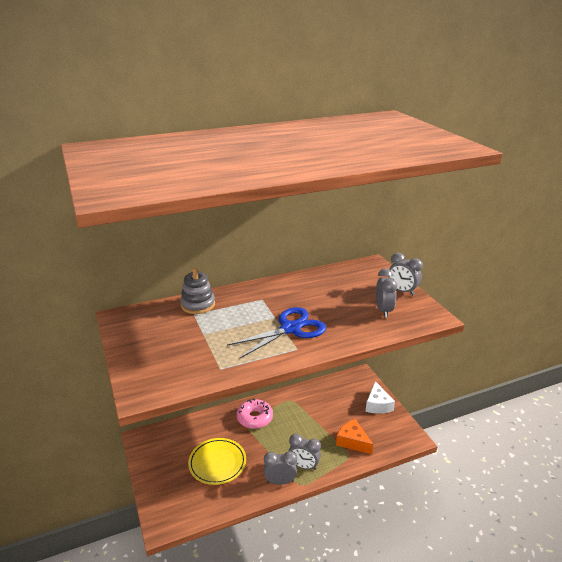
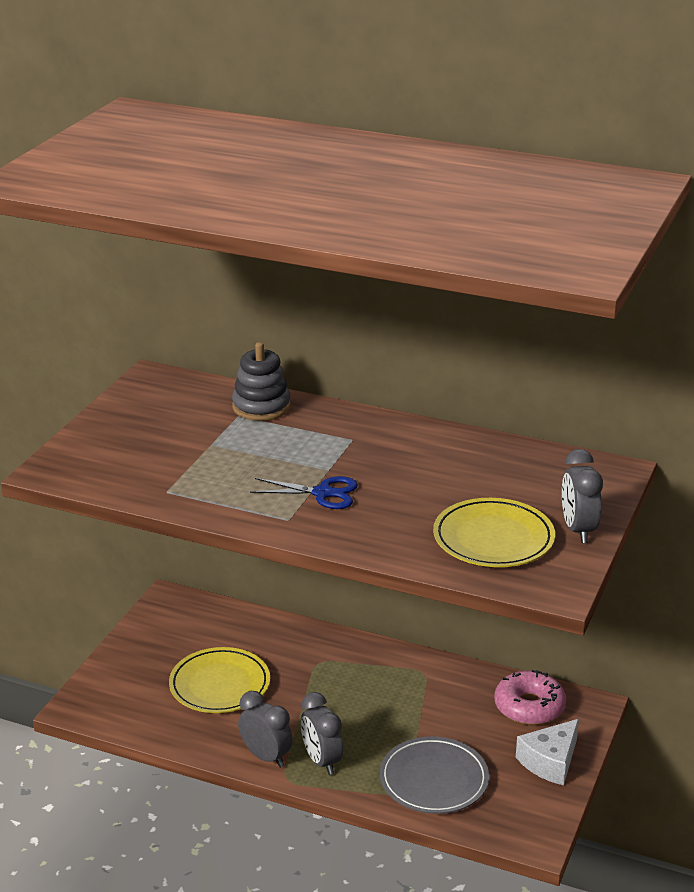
camera: 45 degrees right, 0 degrees up
blue scissors [227,307,326,358] -> blue scissors [250,476,358,509], size x0.61
pink donut [237,398,273,429] -> pink donut moved to [494,670,566,725]
orange cheese [336,419,373,454] -> grey plate [380,736,489,814]
grey clock [376,268,397,318] -> yellow plate [433,498,555,567]

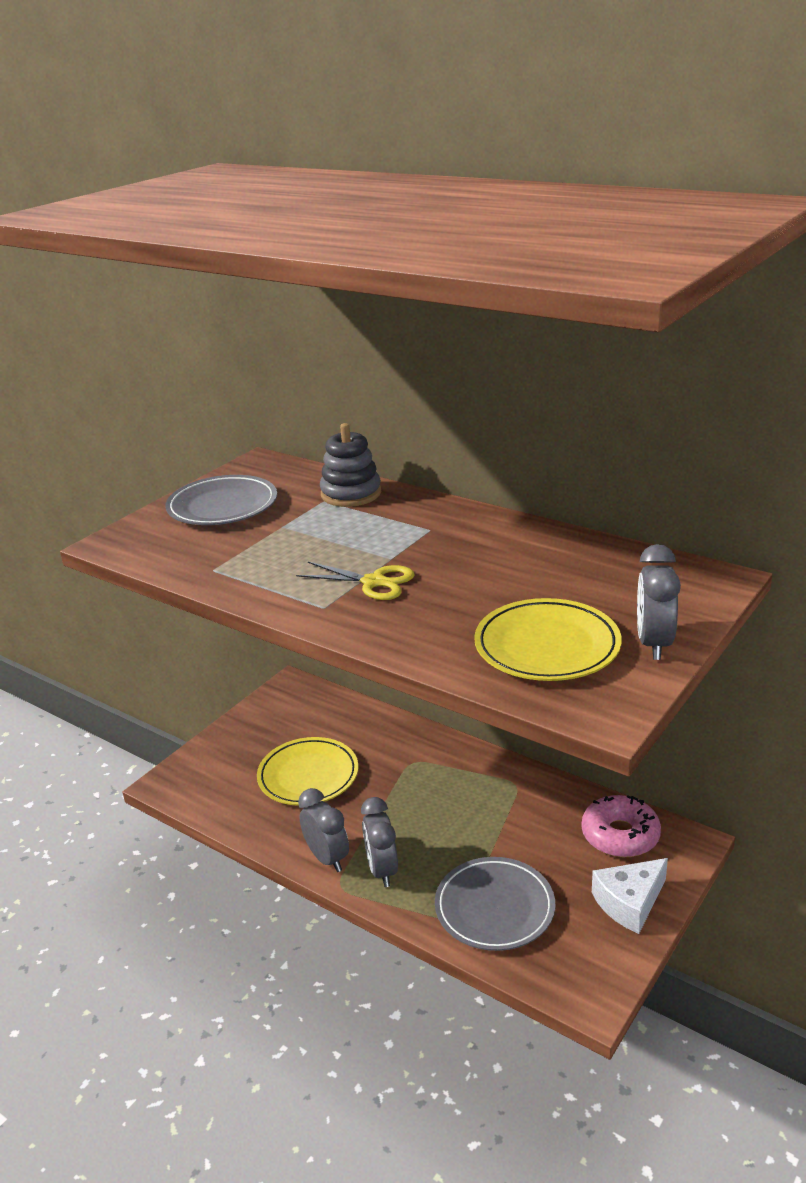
camera: 15 degrees right, 0 degrees up
blue scissors [250,476,358,509] -> yellow scissors [296,562,414,600]
none -> grey plate [165,475,277,525]

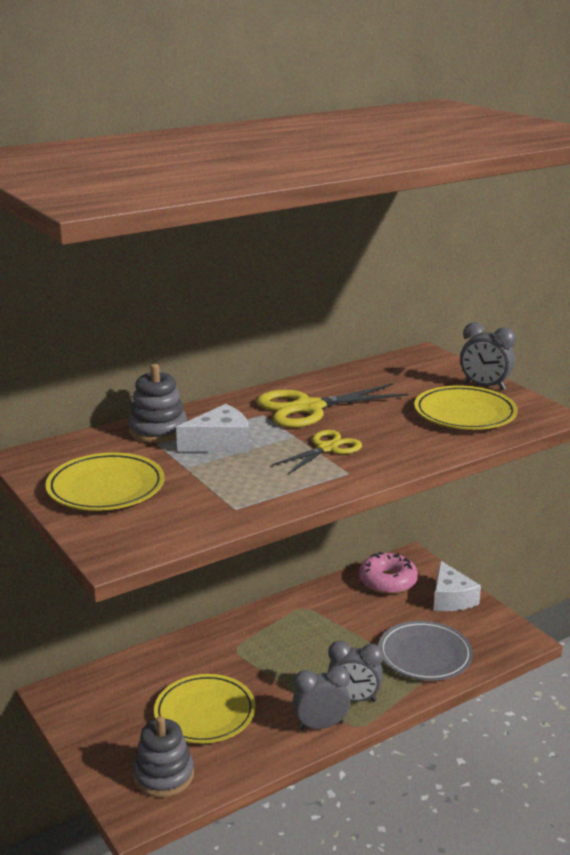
camera: 70 degrees left, 5 degrees down
grey plate [165,475,277,525] -> yellow plate [45,452,164,511]
none -> grey stacking toy [133,716,194,797]
none -> white cheese [176,404,249,453]
none -> yellow scissors [256,383,408,428]

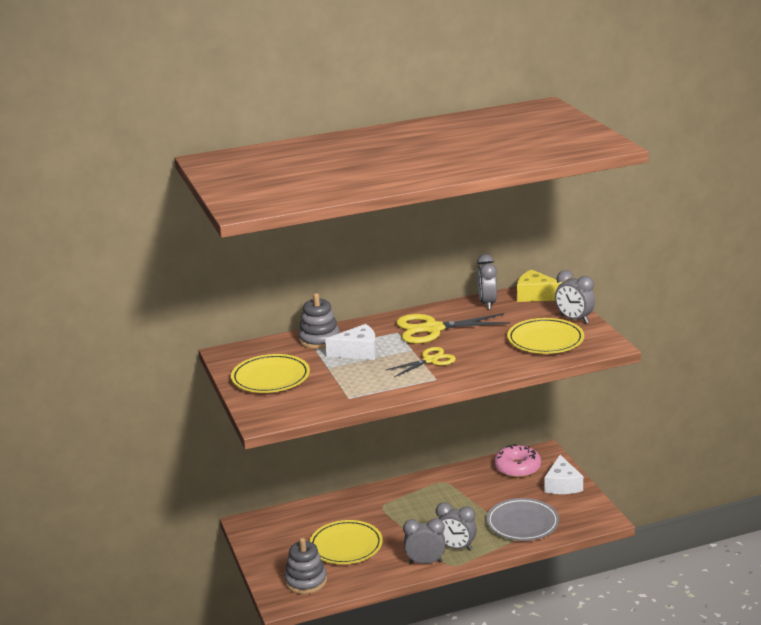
camera: 15 degrees right, 0 degrees up
none -> grey clock [477,254,497,310]
none -> yellow cheese [517,270,563,302]

